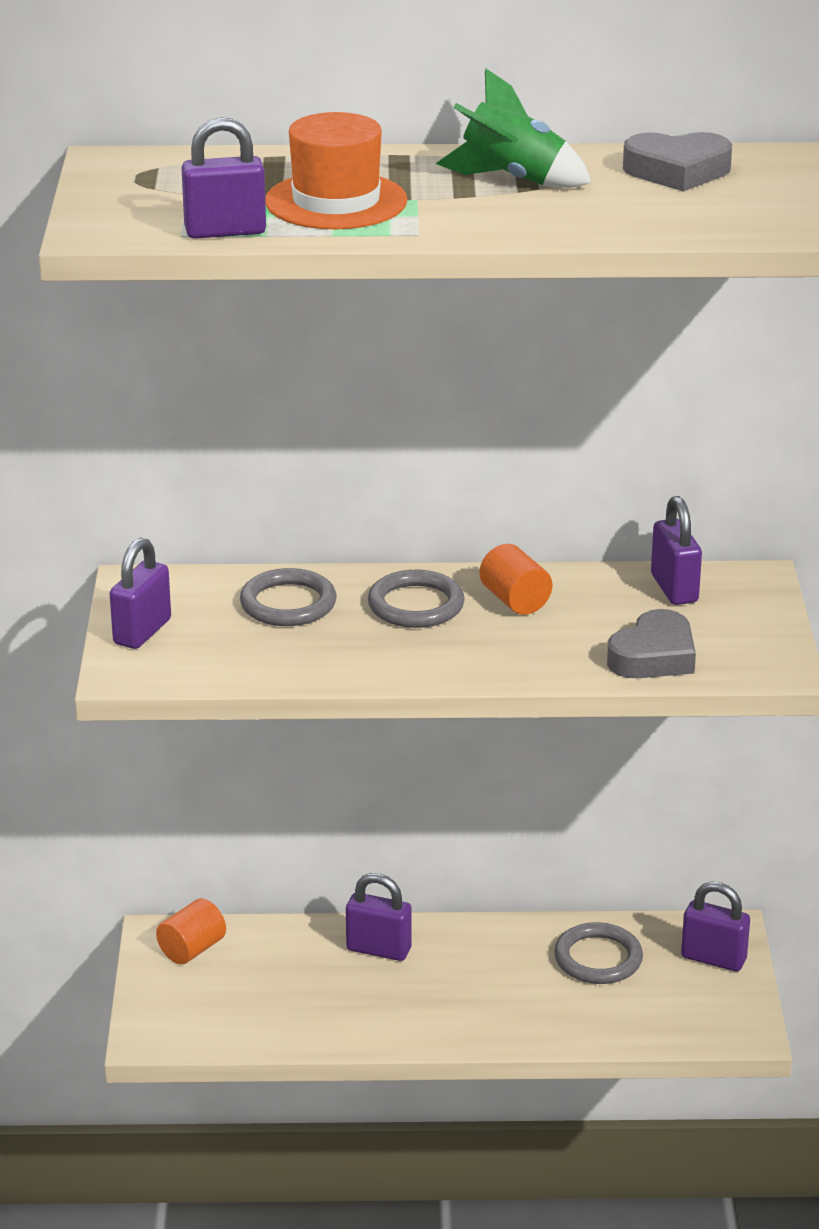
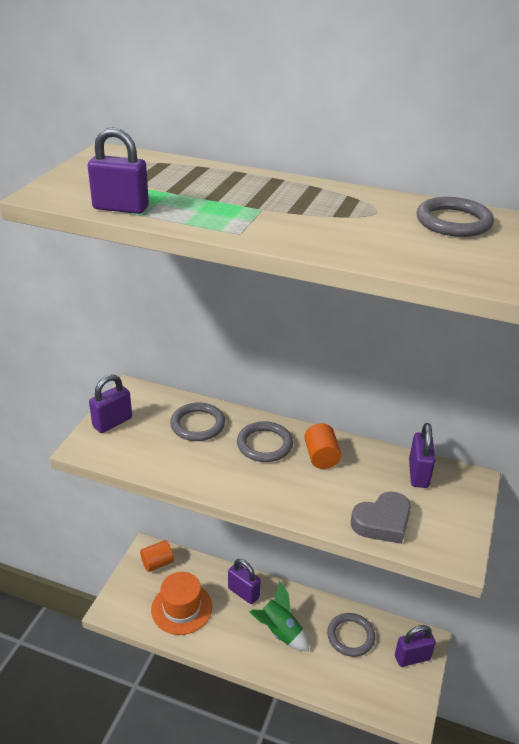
camera: 20 degrees right, 5 degrees up
orange hat [265,112,407,229] -> orange hat moved to [151,572,212,635]
green rocket [436,69,592,188] -> green rocket moved to [249,581,309,651]
grey heart [623,132,732,191] -> grey ring [417,197,494,237]
purple padlock [681,882,750,971] -> purple padlock turned 60 degrees counterclockwise [395,625,436,667]

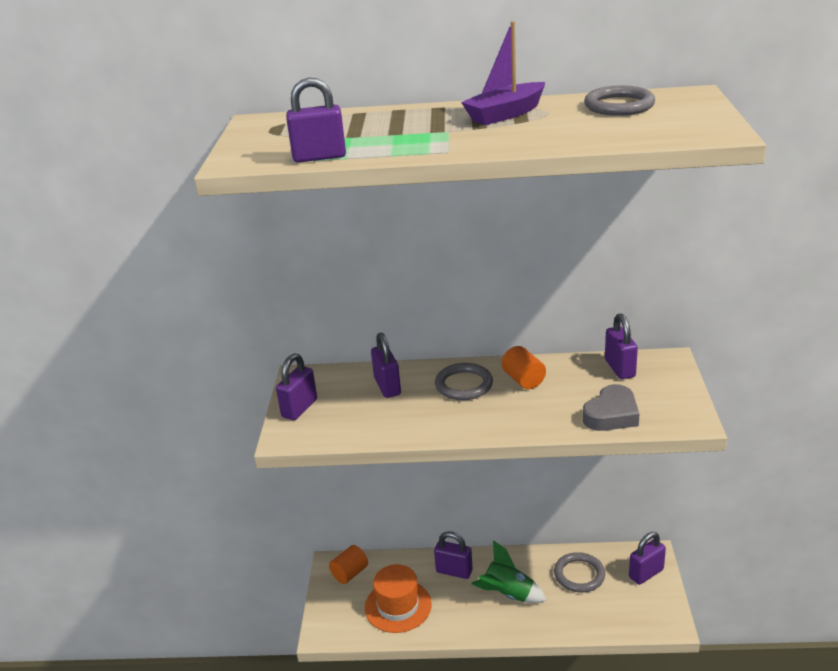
camera: 15 degrees left, 5 degrees down
grey ring [170,403,225,441] -> purple padlock [371,333,401,398]
none -> purple boat [461,21,545,125]

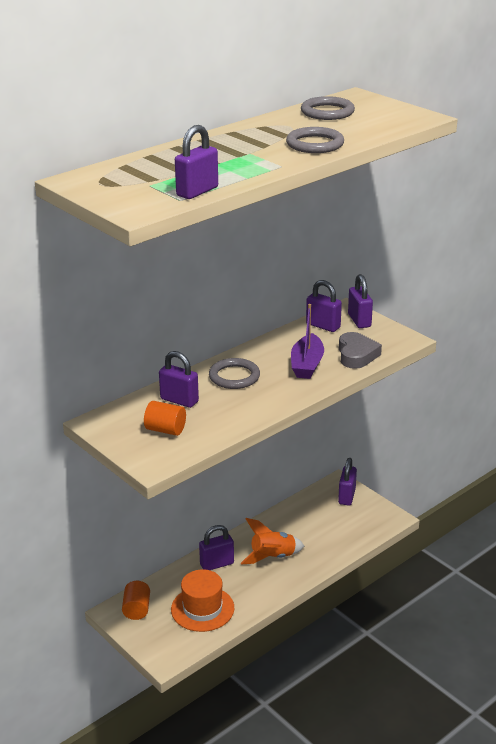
camera: 45 degrees left, 0 degrees up
purple padlock [276,353,317,420] -> purple padlock moved to [348,274,373,328]
purple boat [461,21,545,125] -> purple boat moved to [291,304,324,379]
green rocket [472,540,547,603] -> orange rocket [241,518,304,564]
orange cylinder [501,346,546,389] -> orange cylinder moved to [144,401,186,436]
grey ring [554,552,605,593] -> grey ring moved to [286,127,344,153]

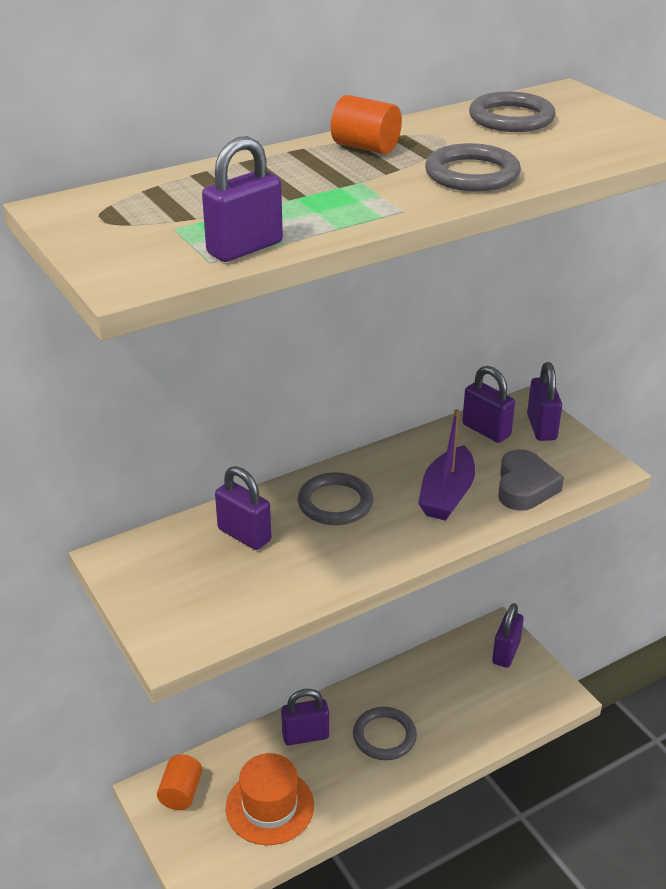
camera: 10 degrees right, 5 degrees up
orange cylinder [144,401,186,436] -> orange cylinder moved to [331,95,402,154]
orange rocket [241,518,304,564] -> grey ring [353,707,417,760]

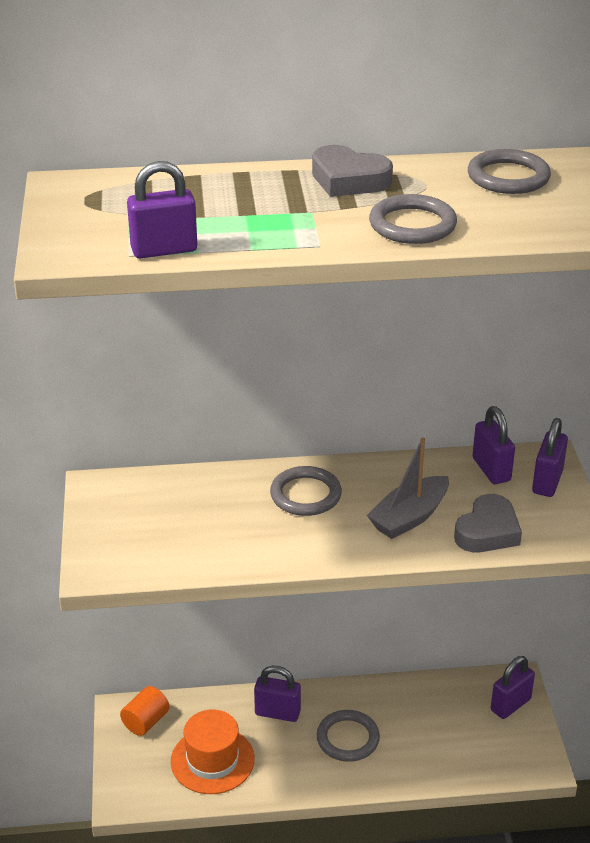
camera: 25 degrees right, 0 degrees up
purple padlock [215,466,271,550] -> none
orange cylinder [331,95,402,154] -> grey heart [312,145,393,197]
purple boat [418,409,475,521] -> grey boat [367,437,449,539]

